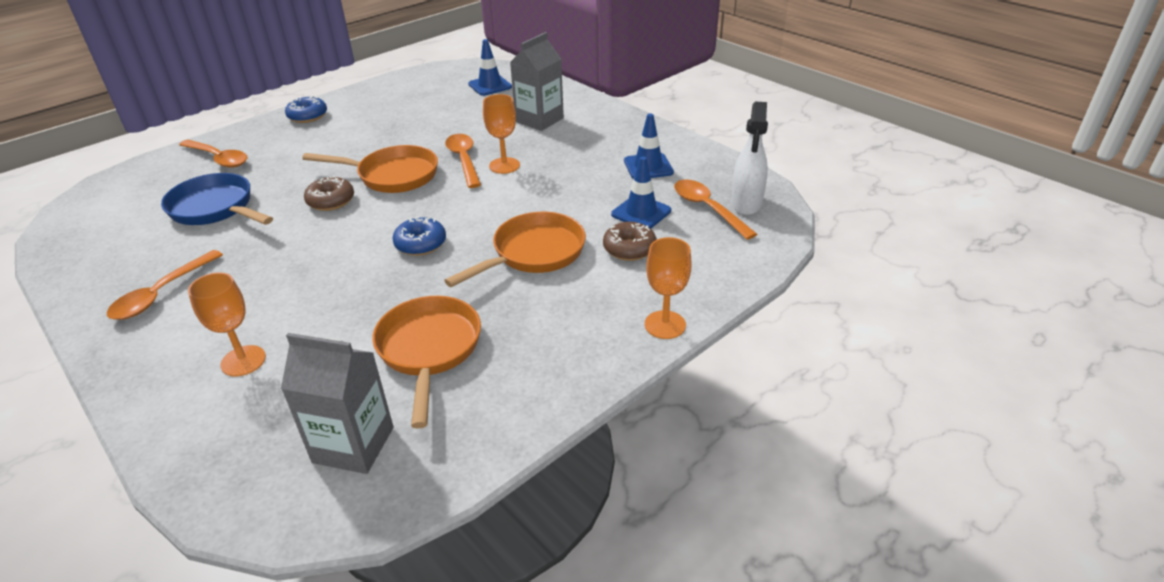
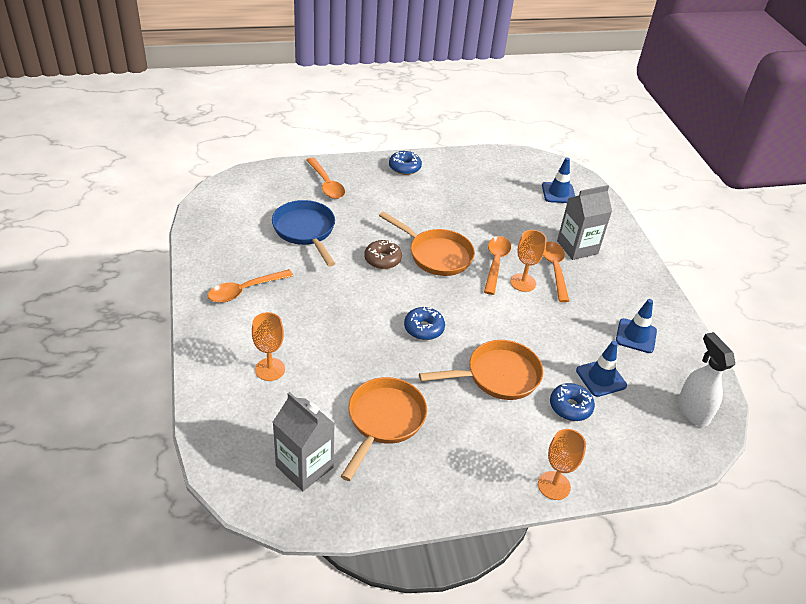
camera: 25 degrees right, 5 degrees up
brown donut [603,222,657,261] -> blue donut [550,383,595,421]
orange spoon [674,180,757,240] -> orange spoon moved to [544,241,569,302]
white spray bottle [731,101,768,215] -> white spray bottle turned 120 degrees clockwise [678,332,735,427]

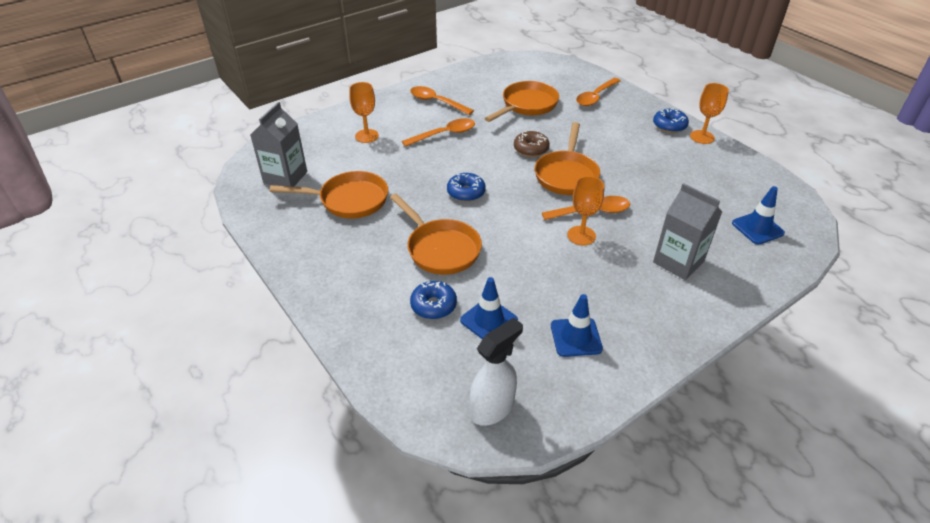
camera: 70 degrees right, 0 degrees up
blue pan [272,200,336,267] -> orange pan [485,81,559,122]
orange goblet [538,429,586,500] -> orange goblet moved to [690,83,729,144]
orange spoon [544,241,569,302] -> orange spoon moved to [402,118,475,147]

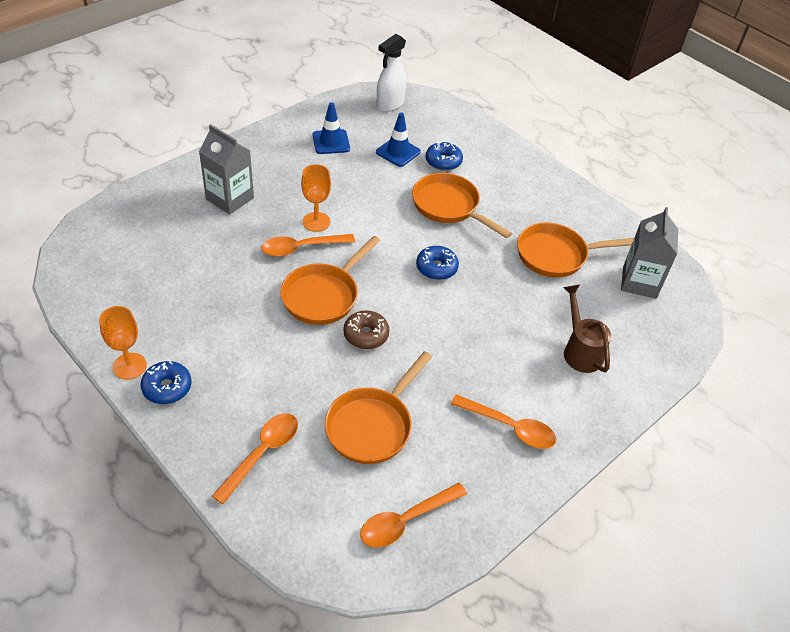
camera: 170 degrees right, 5 degrees up
orange goblet [349,82,379,143] -> brown watering can [563,285,611,373]
orange spoon [402,118,475,147] -> orange spoon moved to [360,483,467,548]
orange pan [535,122,600,195] -> orange pan turned 150 degrees counterclockwise [280,236,381,325]
blue traffic cone [732,186,785,245] -> none

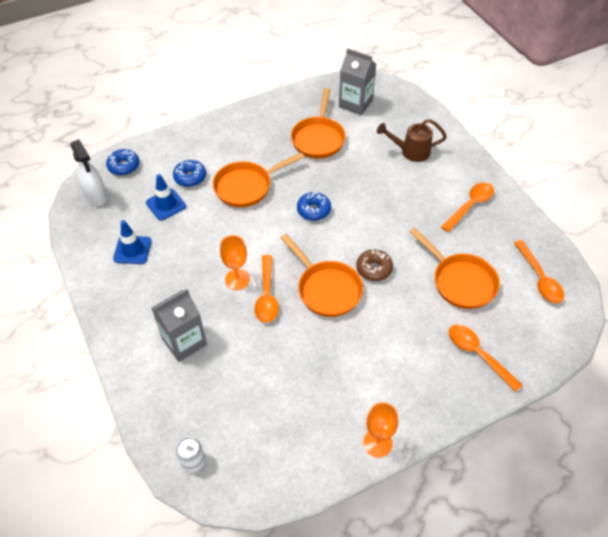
camera: 70 degrees left, 5 degrees up
blue donut [140,361,192,404] -> blue donut moved to [106,149,140,176]
none -> white can [176,437,205,472]

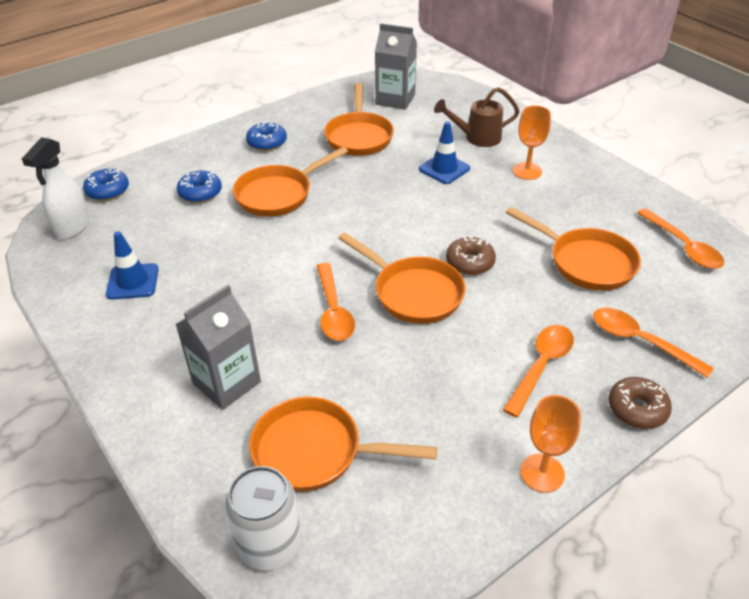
camera: 10 degrees left, 10 degrees down
white spray bottle [70,139,107,206] -> white spray bottle turned 60 degrees clockwise [22,137,90,239]
blue traffic cone [146,174,186,221] -> blue traffic cone moved to [419,121,470,184]
white can [176,437,205,472] -> white can [225,466,302,570], size x1.63
orange goblet [220,235,250,290] -> orange goblet moved to [513,105,551,180]
blue donut [297,192,331,221] -> blue donut moved to [246,121,287,151]
orange spoon [441,182,494,232] -> orange spoon moved to [503,325,574,418]
none -> orange pan [249,397,437,492]
none -> brown donut [608,377,672,429]

